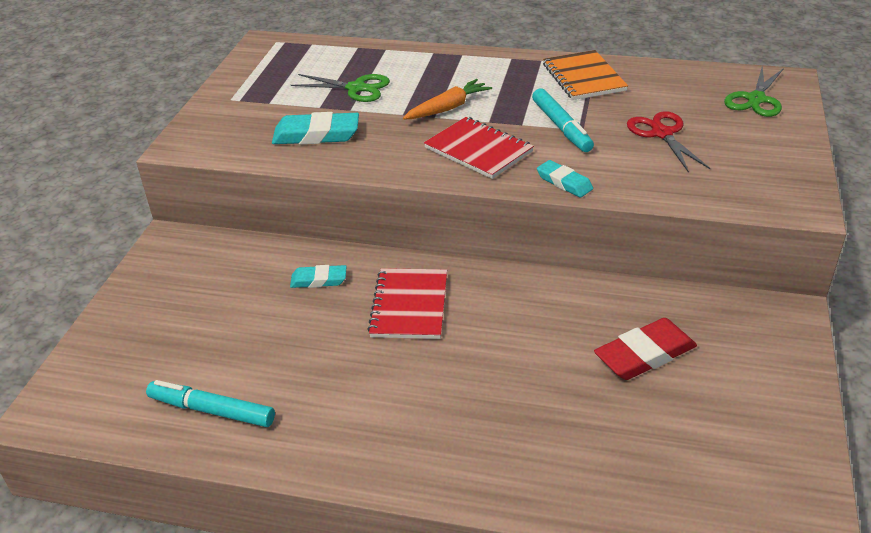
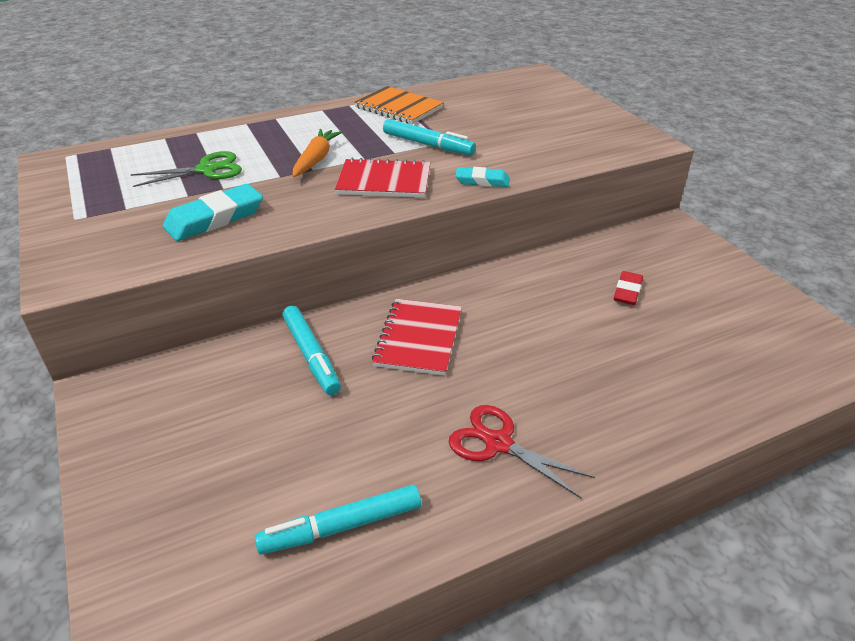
camera: 40 degrees left, 0 degrees up
turquoise eraser [290,265,347,288] -> turquoise marker [282,305,341,395]
red notebook [367,268,447,339] -> red notebook turned 45 degrees clockwise [372,299,462,376]
red eraser [594,318,697,380] -> red eraser [614,271,643,305], size x0.61
red scissors [627,111,710,173] -> red scissors moved to [449,405,595,498]
green scissors [724,66,784,117] -> none

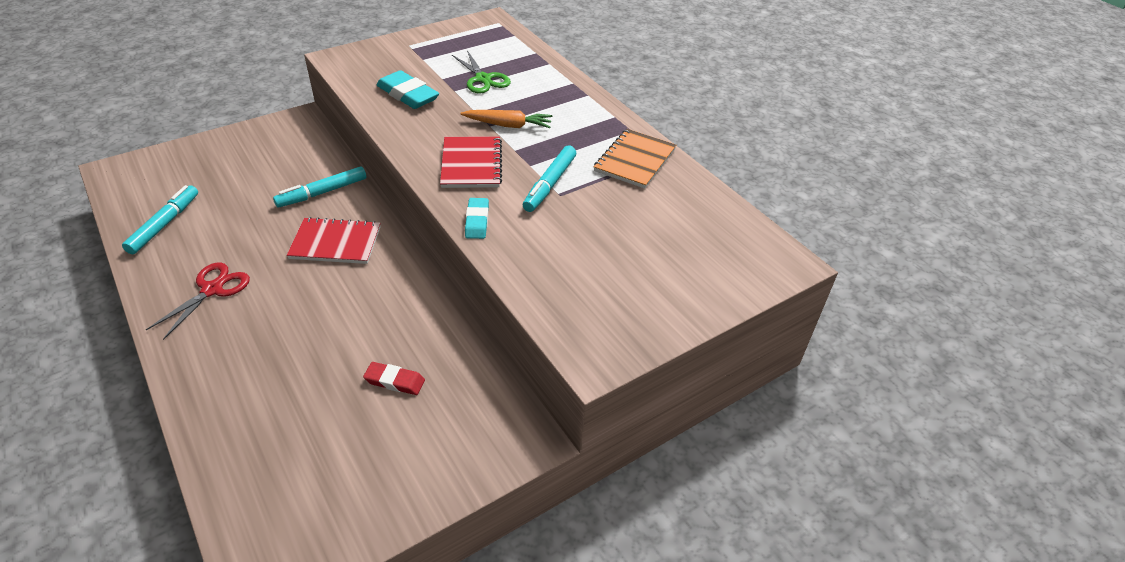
camera: 80 degrees right, 5 degrees up
turquoise marker [254,485,421,554] -> turquoise marker turned 45 degrees clockwise [122,185,198,254]

